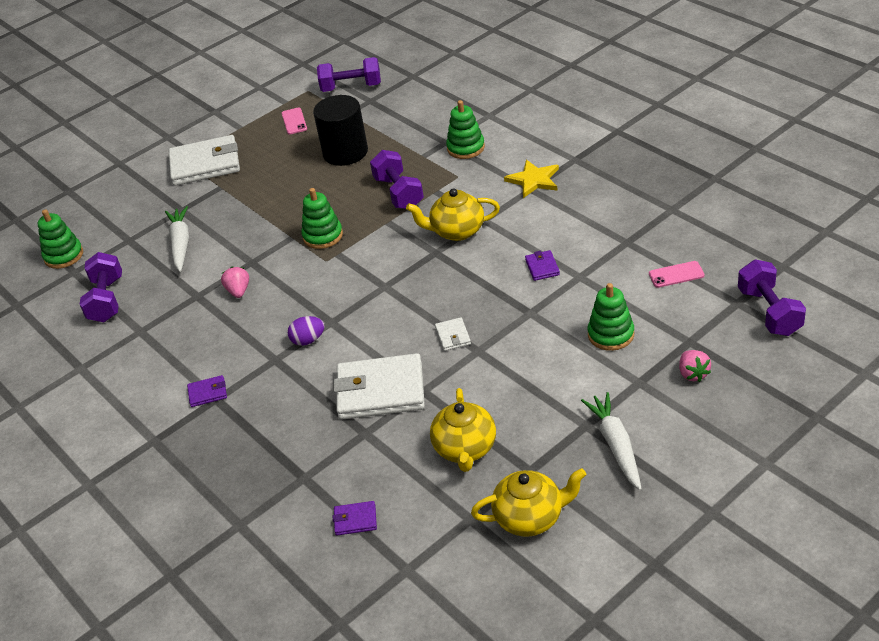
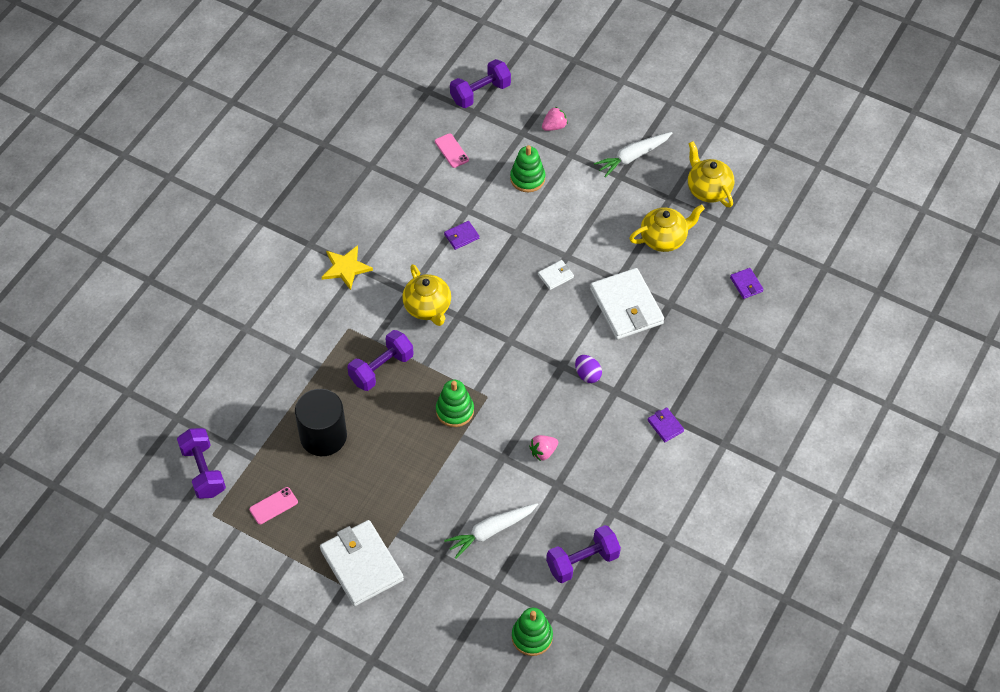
camera: 115 degrees left, 15 degrees up
green stacking toy [446,100,485,159] -> none

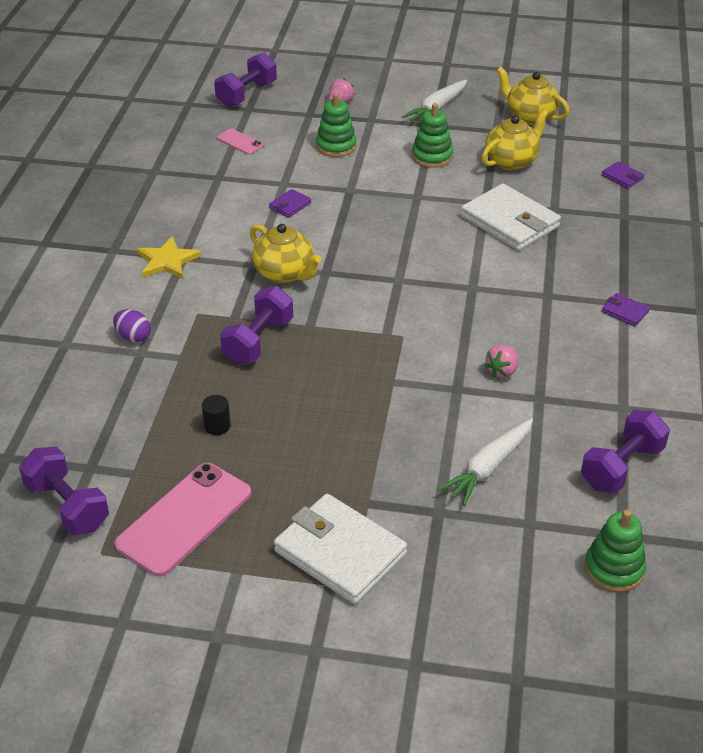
camera: 20 degrees left, 15 degrees down
pink phone [249,487,298,524] -> pink phone [114,463,251,577], size x2.10
black cylinder [295,389,347,456] -> black cylinder [202,395,231,435], size x0.41
green stacking toy [436,380,474,427] -> green stacking toy moved to [412,103,453,168]
white wallet [538,260,574,290] -> none
purple egg [575,355,602,383] -> purple egg moved to [113,309,151,342]

